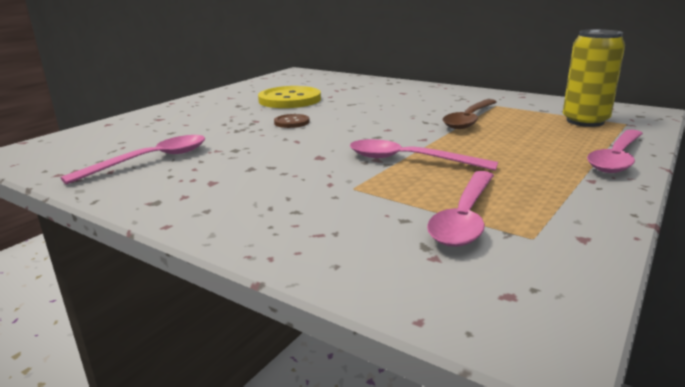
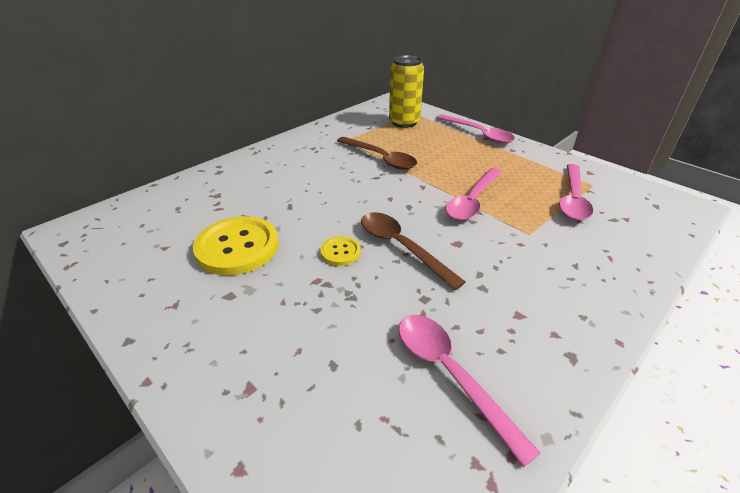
camera: 80 degrees left, 15 degrees up
brown button [274,114,310,128] -> yellow button [320,236,361,266]
pink spoon [427,171,494,247] -> pink spoon turned 75 degrees clockwise [559,164,593,221]
none -> brown spoon [361,212,466,290]

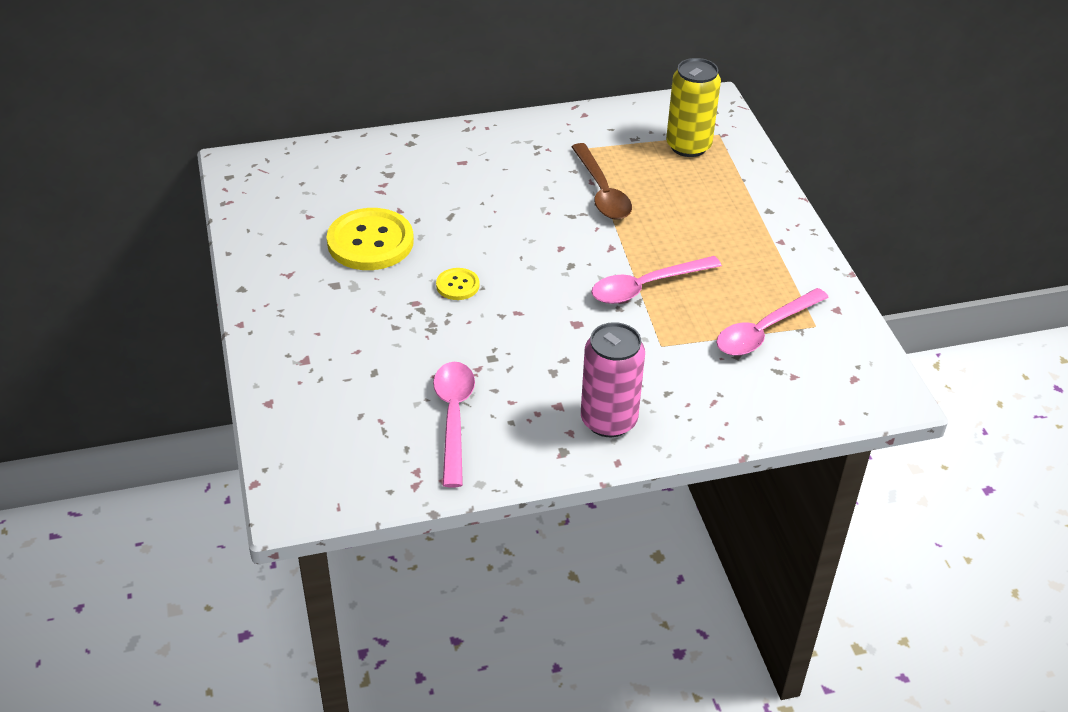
camera: 30 degrees right, 5 degrees up
brown spoon [361,212,466,290] -> none
pink spoon [436,114,515,144] -> none
none -> pink can [581,322,645,437]

